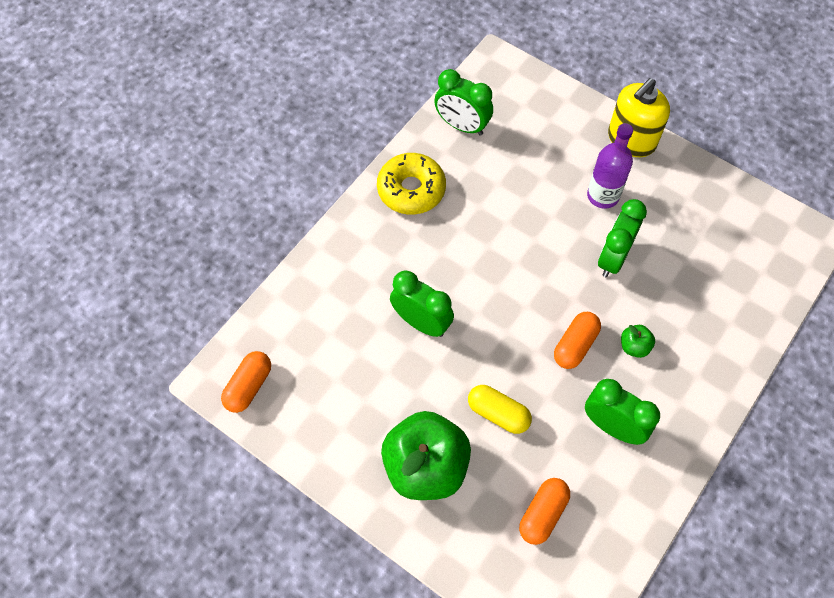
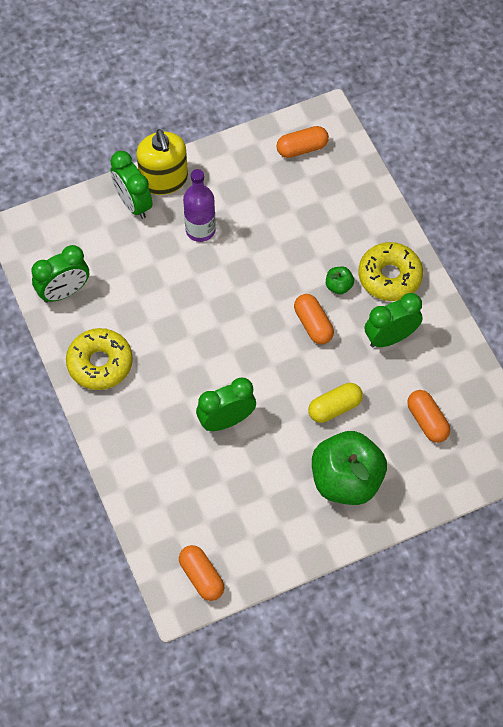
camera: 60 degrees left, 0 degrees up
green clock [598,199,647,277] -> green clock moved to [111,151,153,219]
none -> orange capsule [276,126,329,158]
none -> yellow donut [358,242,423,301]

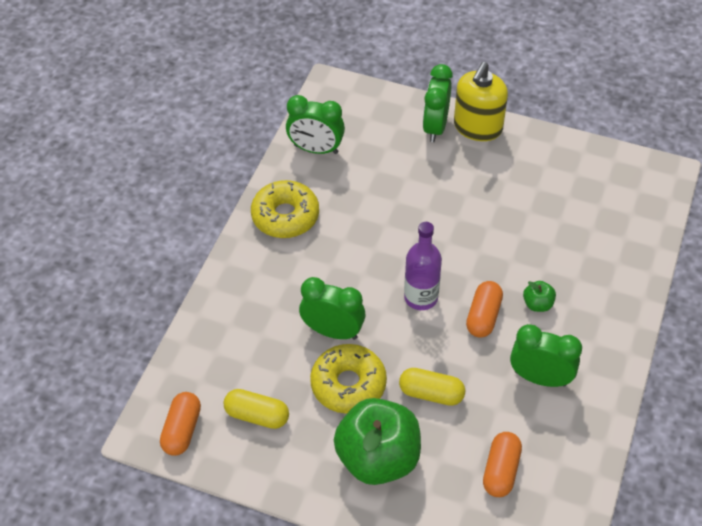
camera: 45 degrees right, 10 degrees down
purple bottle [183,169,216,242] -> purple bottle moved to [404,222,442,310]
orange capsule [276,126,329,158] -> none
yellow donut [358,242,423,301] -> yellow donut moved to [310,344,387,414]
none -> yellow capsule [224,389,289,429]

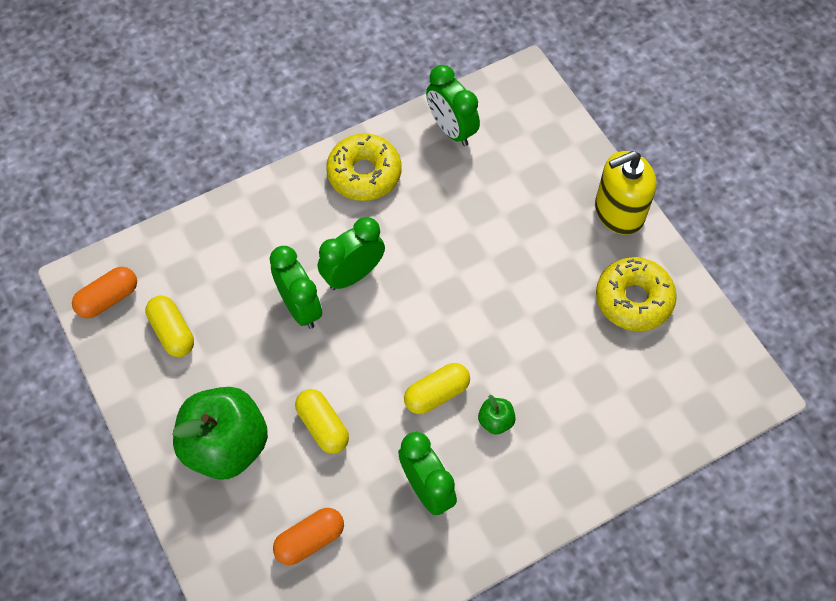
camera: 40 degrees right, 10 degrees up
yellow donut [310,344,387,414] -> yellow donut moved to [596,257,677,331]
purple bottle [404,222,442,310] -> none
green clock [423,64,453,142] -> green clock moved to [318,217,385,290]
orange capsule [466,281,503,338] -> yellow capsule [404,363,470,414]

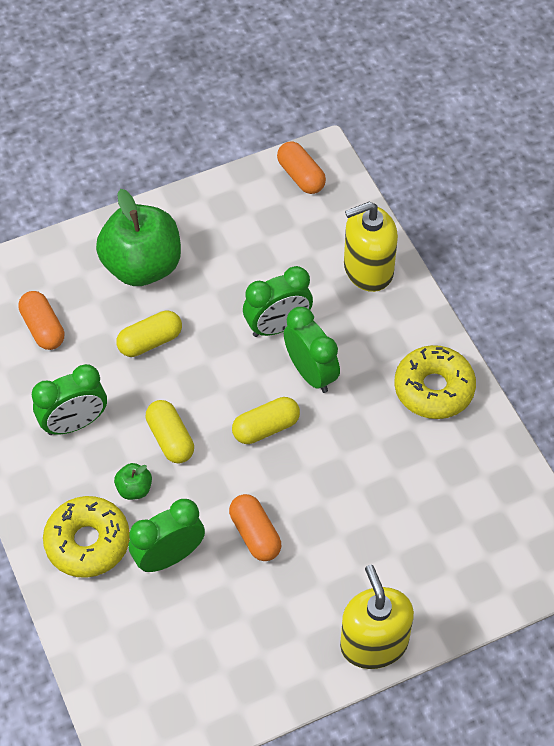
camera: 95 degrees right, 5 degrees down
yellow capsule [145,296,194,357] -> yellow capsule moved to [232,397,300,444]
green clock [426,65,480,146] -> green clock moved to [129,499,205,572]
yellow donut [596,257,677,331] -> yellow donut moved to [43,496,130,578]
none -> orange capsule [229,494,281,561]
none -> yellow soap dispenser [344,202,398,292]

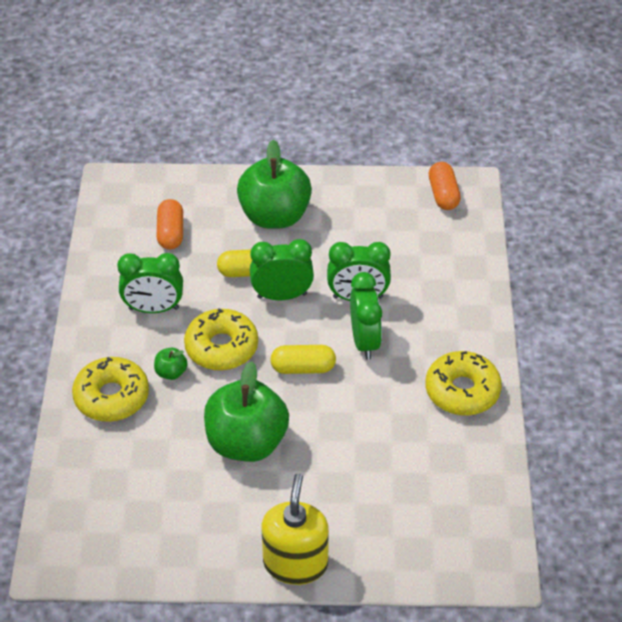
camera: 25 degrees right, 10 degrees down
green clock [129,499,205,572] -> green clock moved to [250,239,314,300]
yellow capsule [146,400,194,463] -> yellow donut [184,308,258,371]
orange capsule [229,494,281,561] -> green apple [204,361,289,462]
yellow soap dispenser [344,202,398,292] -> none

